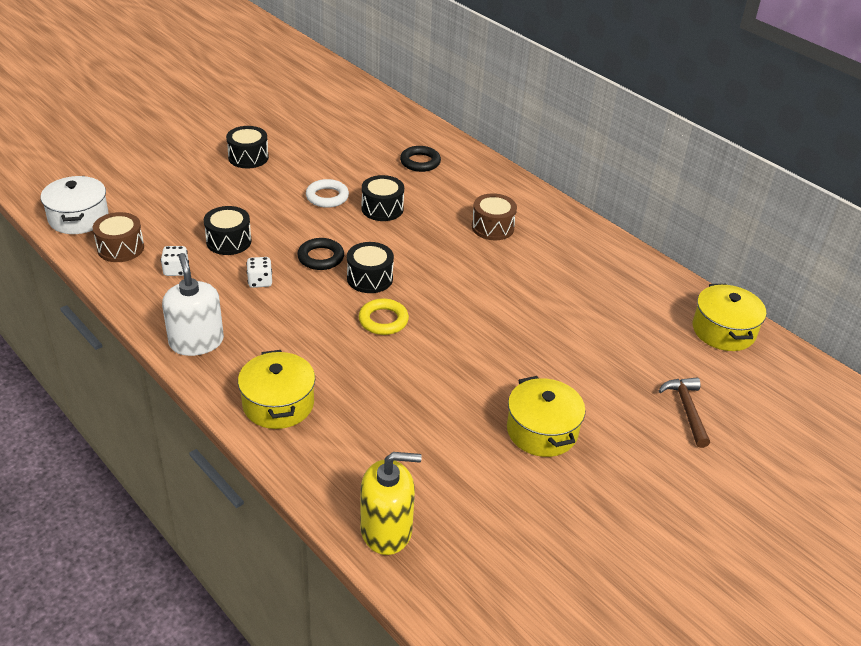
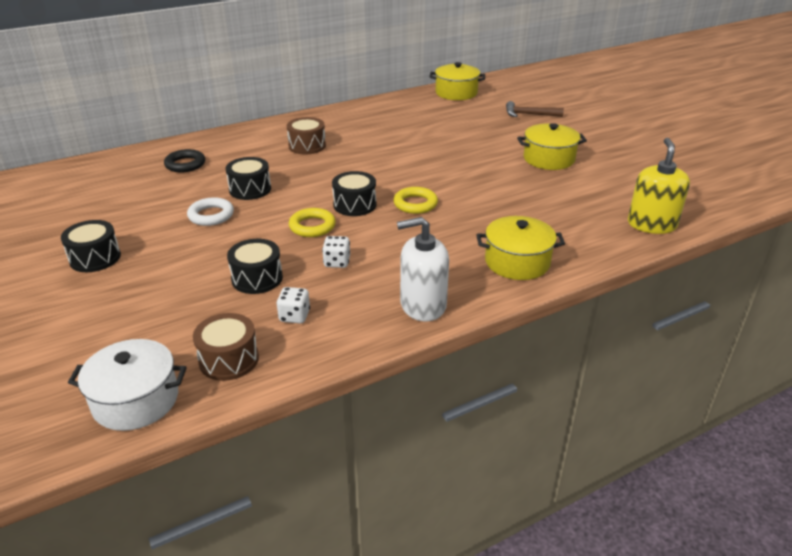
camera: 75 degrees left, 5 degrees down
black ring [297,238,344,270] -> yellow ring [289,208,336,237]

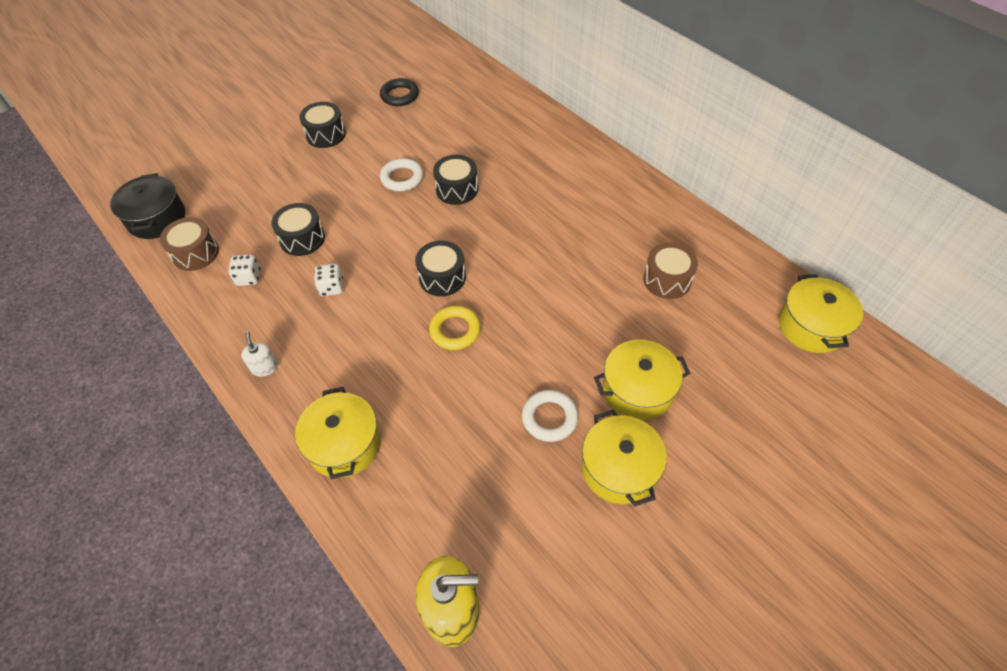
camera: 80 degrees right, 20 degrees up
white pot [68,339,187,431] -> black pot [110,173,185,239]
black ring [164,149,205,173] -> black ring moved to [380,78,419,106]
brown drum [286,117,326,154] -> brown drum moved to [643,242,698,299]
yellow ring [289,208,336,237] -> none
white soap dispenser [397,217,449,321] -> white soap dispenser [241,332,278,377], size x0.49
brown hammer [506,101,564,117] -> none
none -> white ring [522,390,578,442]
none -> yellow pot [594,340,691,421]

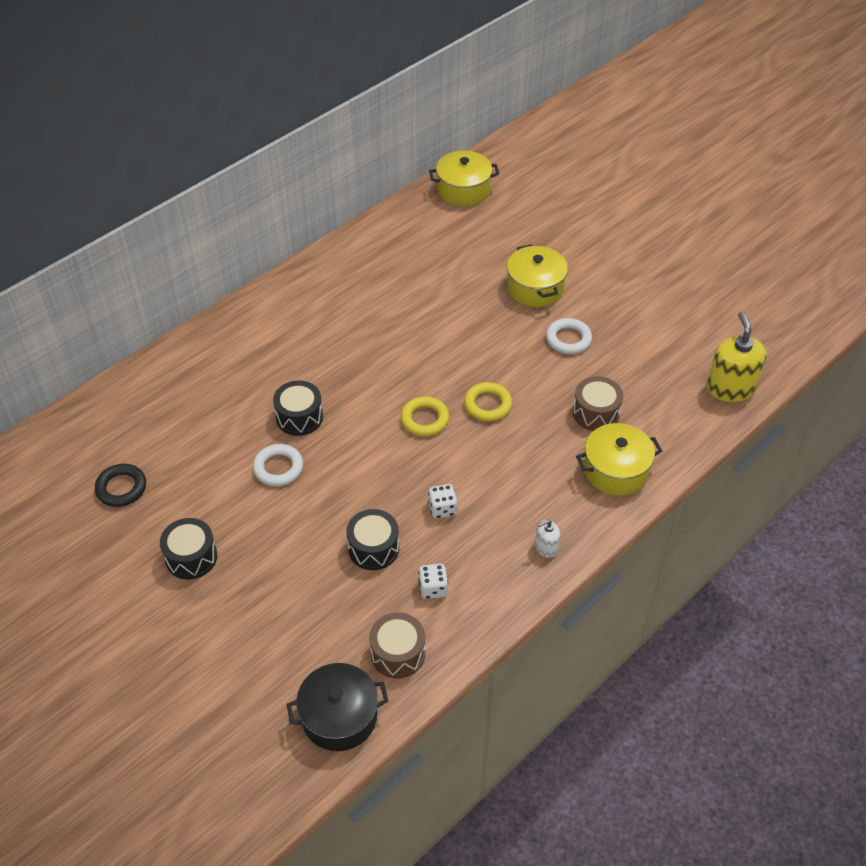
camera: 95 degrees left, 5 degrees down
black drum [415,240,466,296] -> yellow ring [401,396,449,436]
yellow pot [582,409,667,506] -> none
brown drum [643,242,698,299] -> brown drum moved to [573,376,623,431]

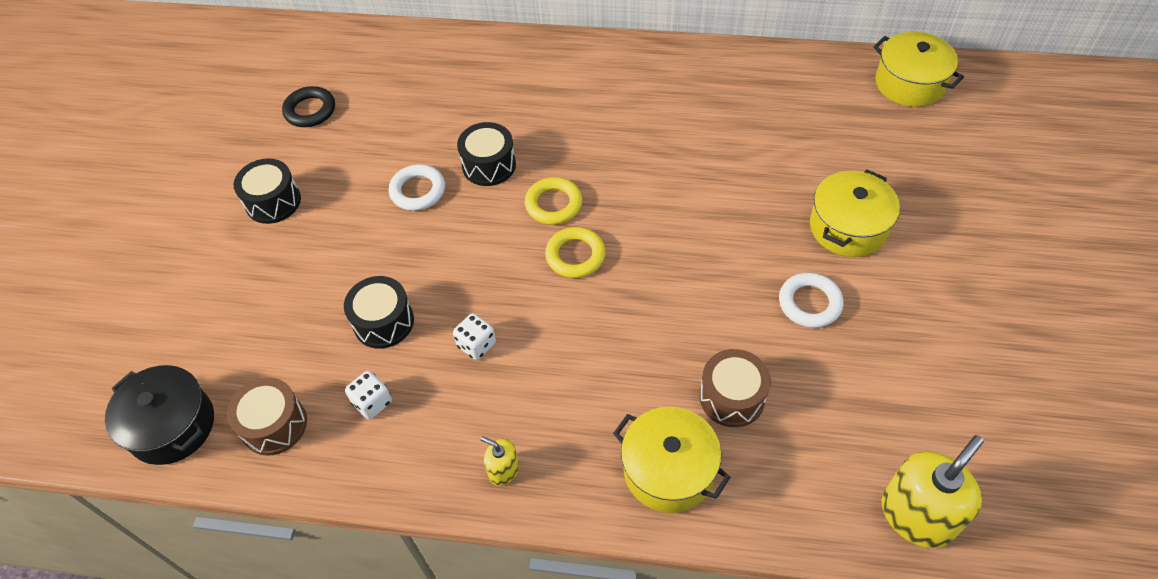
camera: 55 degrees right, 5 degrees up
yellow ring [464,382,512,421] -> yellow ring moved to [525,177,582,225]
white soap dispenser [535,520,560,558] -> yellow soap dispenser [481,436,519,486]

